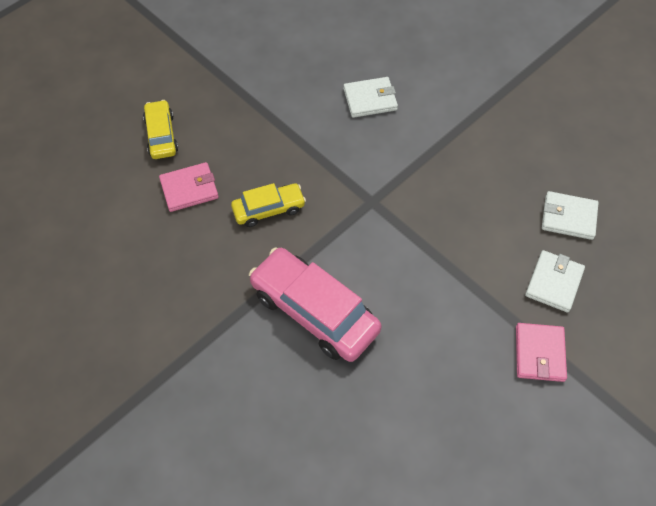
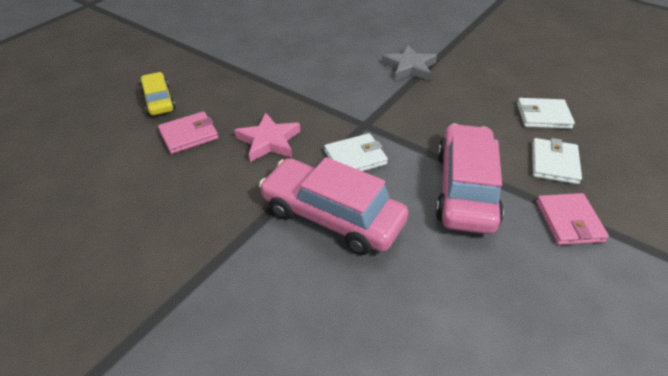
camera: 10 degrees left, 15 degrees down
yellow car [231,183,306,227] -> pink star [234,113,300,162]
white wallet [344,77,398,118] -> white wallet moved to [324,133,388,171]
none -> grey star [382,45,437,81]
none -> pink car [435,124,504,234]

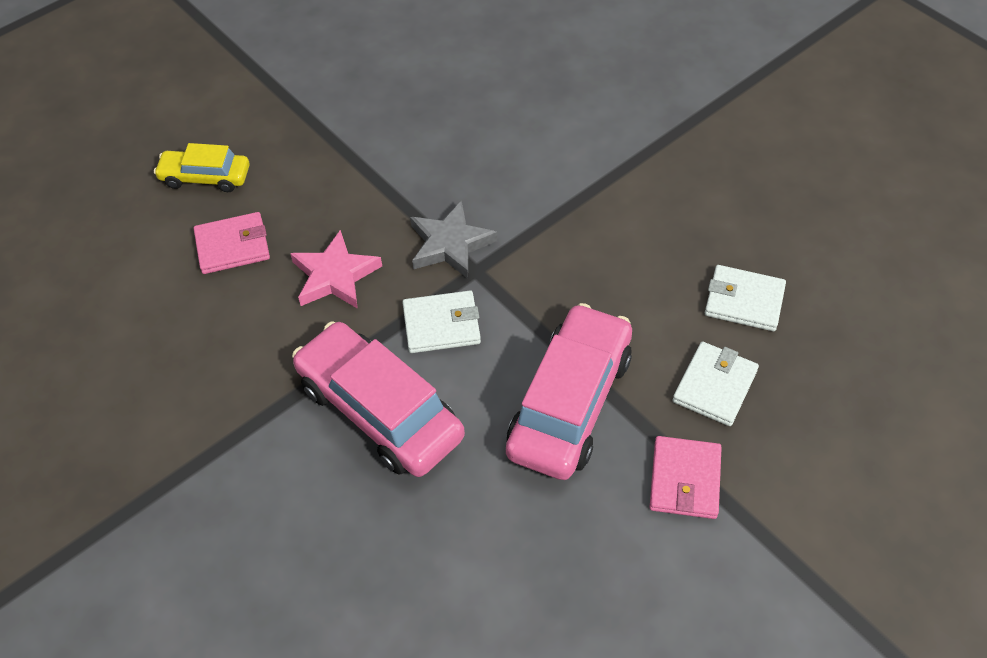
camera: 15 degrees right, 10 degrees up
yellow car [140,72,175,115] -> yellow car turned 75 degrees counterclockwise [154,143,250,192]
grey star [382,45,437,81] -> grey star moved to [410,200,497,279]

